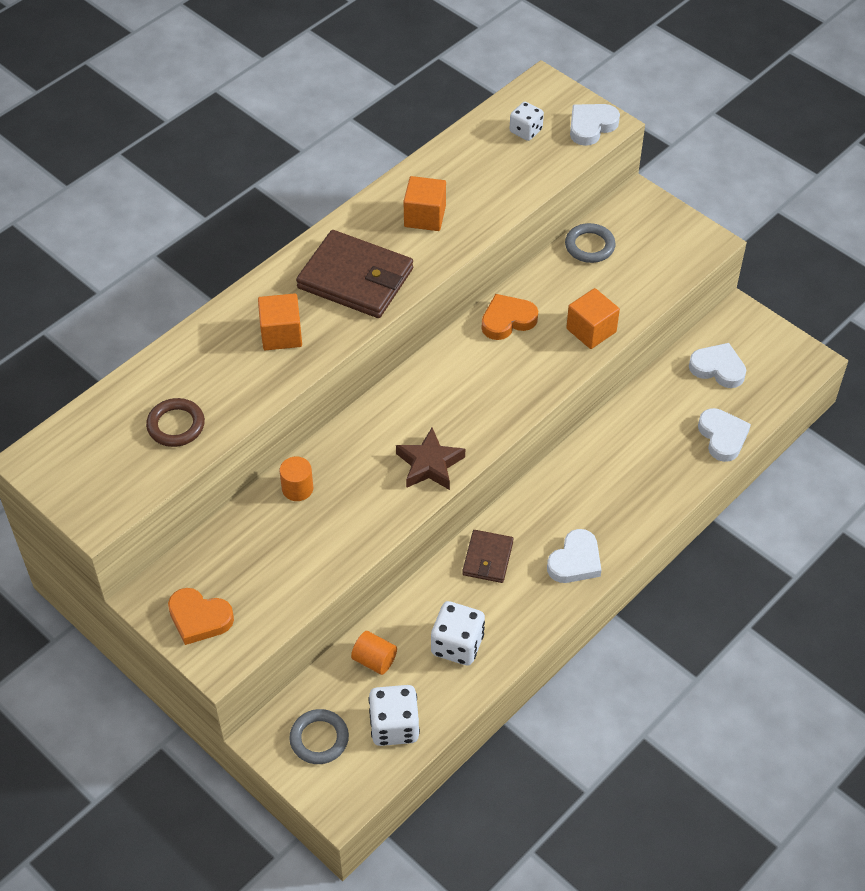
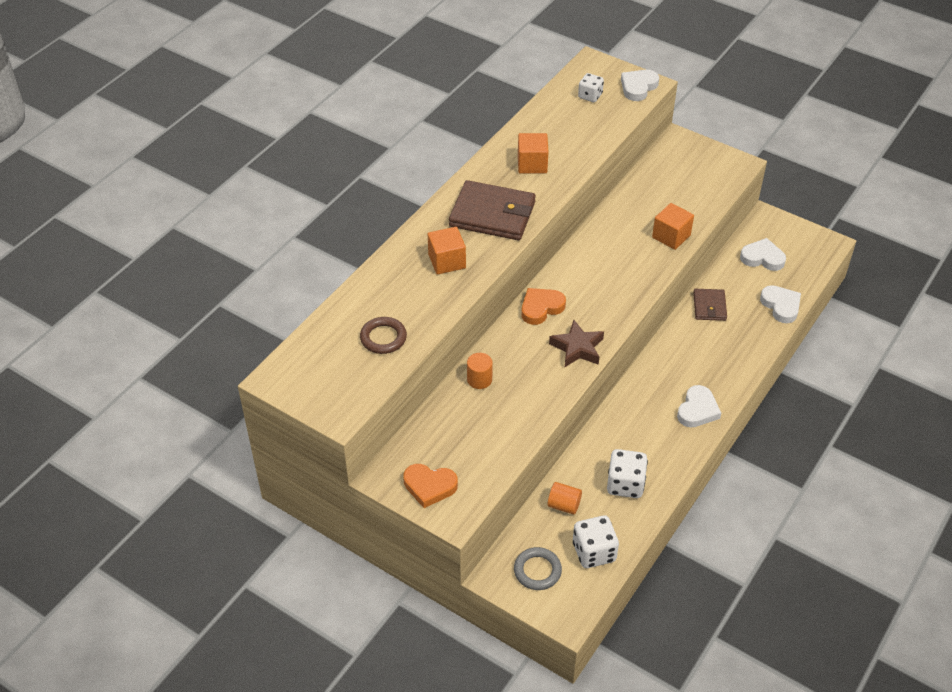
camera: 10 degrees left, 5 degrees down
brown wallet [462,530,514,583] -> brown wallet moved to [693,289,727,321]
orange heart [482,294,538,340] -> orange heart moved to [521,288,566,325]
grey ring [565,223,616,263] -> none

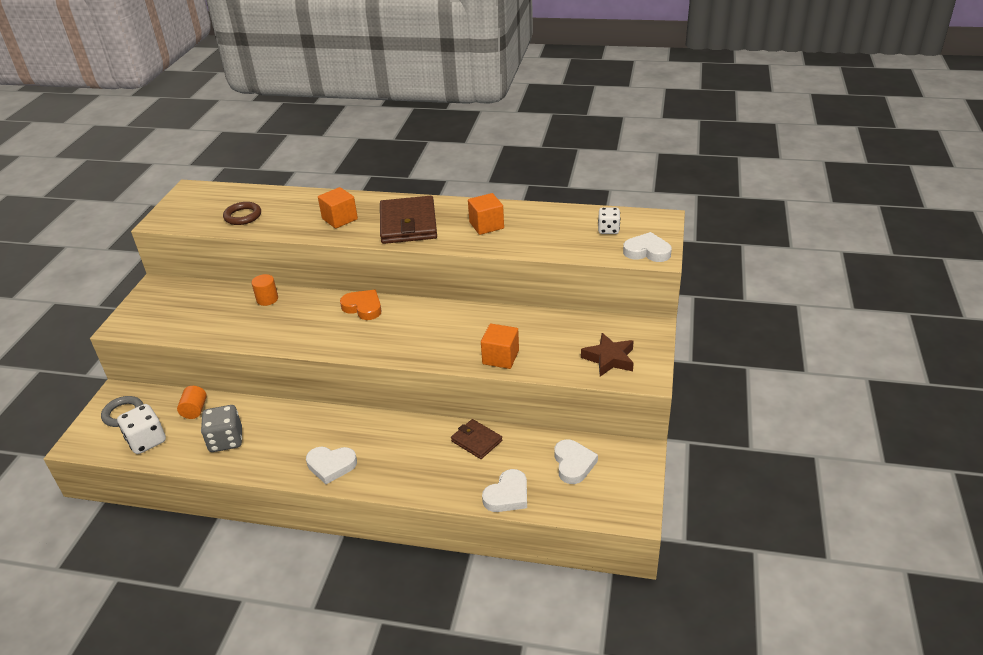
camera: 70 degrees right, 10 degrees down
orange heart [403,464,458,508] -> none
brown star [549,320,604,367] -> brown star moved to [581,333,634,376]
white dice [607,449,648,498] -> grey dice [201,405,242,452]
brown wallet [693,289,727,321] -> brown wallet turned 60 degrees clockwise [451,419,502,459]

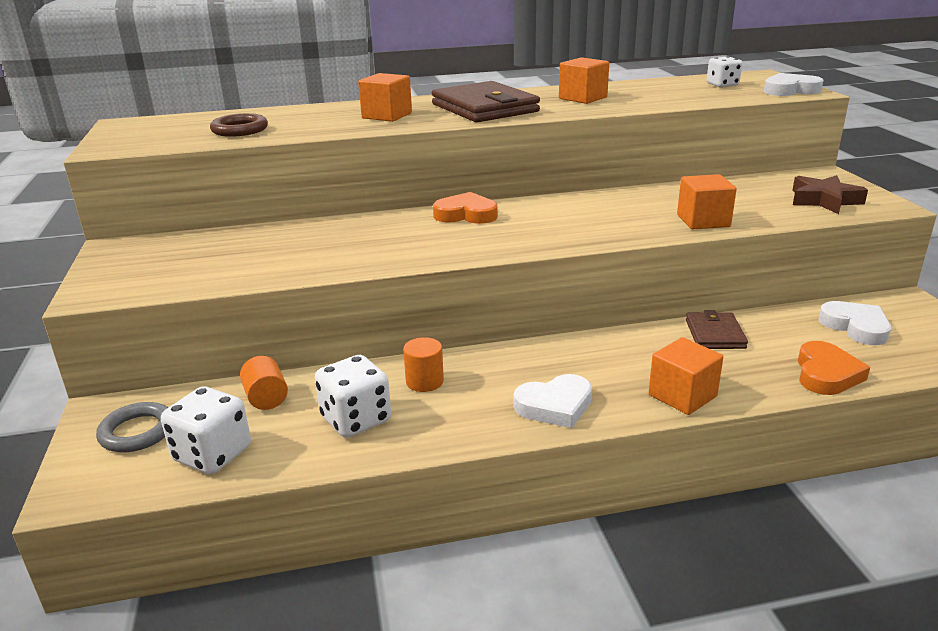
camera: 25 degrees left, 10 degrees down
grey dice [201,405,242,452] -> white dice [315,355,391,438]
orange cylinder [252,274,278,306] -> orange cylinder moved to [403,337,444,392]
brown wallet [451,419,502,459] -> brown wallet turned 75 degrees clockwise [686,310,748,349]
white heart [482,469,527,512] -> orange heart [798,341,870,395]
none -> orange cube [649,337,723,415]

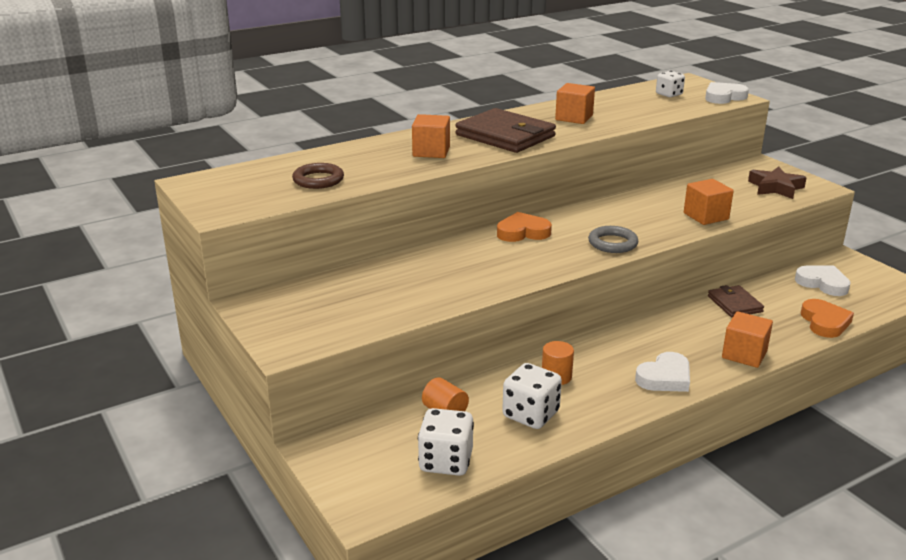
camera: 20 degrees left, 0 degrees up
grey ring [96,402,168,452] -> grey ring moved to [588,226,638,253]

